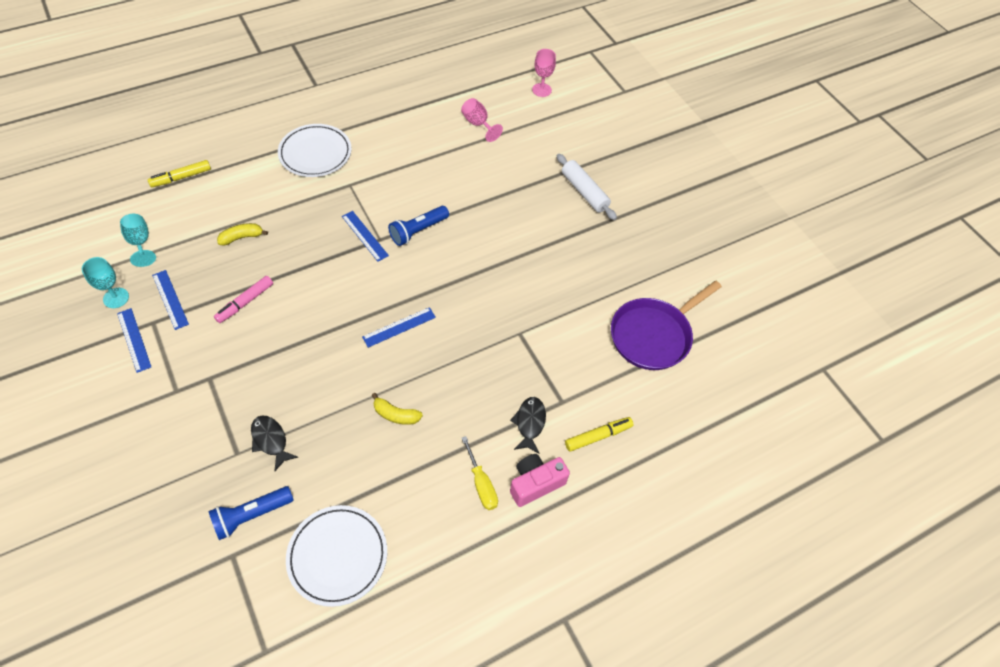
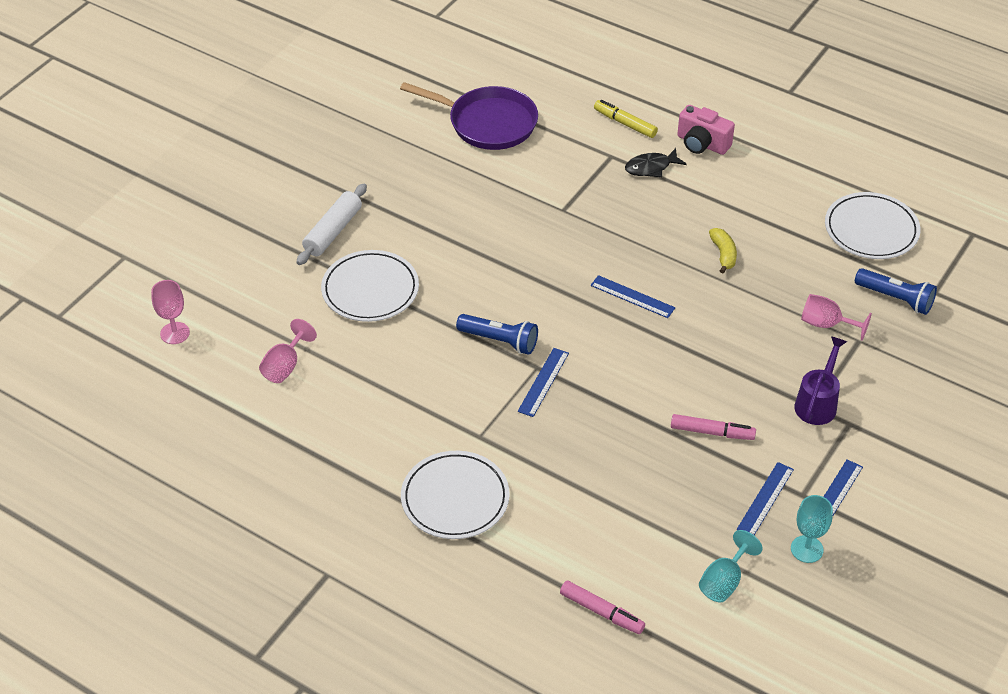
camera: 115 degrees left, 10 degrees down
yellow marker [148,160,211,187] -> pink marker [560,580,645,634]
yellow banana [217,223,268,245] -> none
black fish [251,416,298,471] -> pink goblet [801,294,872,341]
yellow screwdriver [462,436,498,510] -> none
none -> white plate [321,250,419,322]
none -> purple watering can [794,336,847,425]

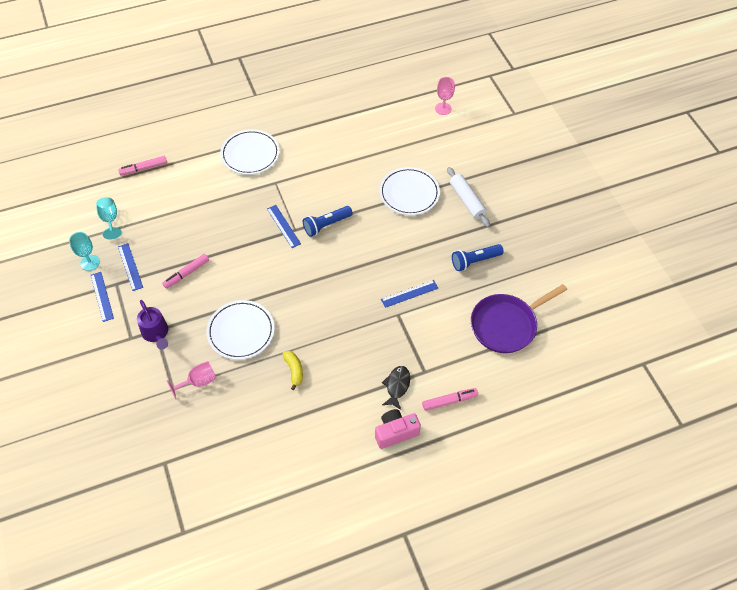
camera: 125 degrees right, 10 degrees up
pink goblet [259,319,317,383] -> none
blue ruler [590,275,675,318] -> blue ruler moved to [381,280,438,308]
yellow marker [594,100,658,138] -> pink marker [422,388,478,411]
yellow banana [709,228,737,273] -> yellow banana turned 135 degrees counterclockwise [283,351,303,390]
white plate [825,192,921,259] -> white plate moved to [206,300,275,360]
blue flashlight [855,268,937,315] -> blue flashlight moved to [452,244,504,271]

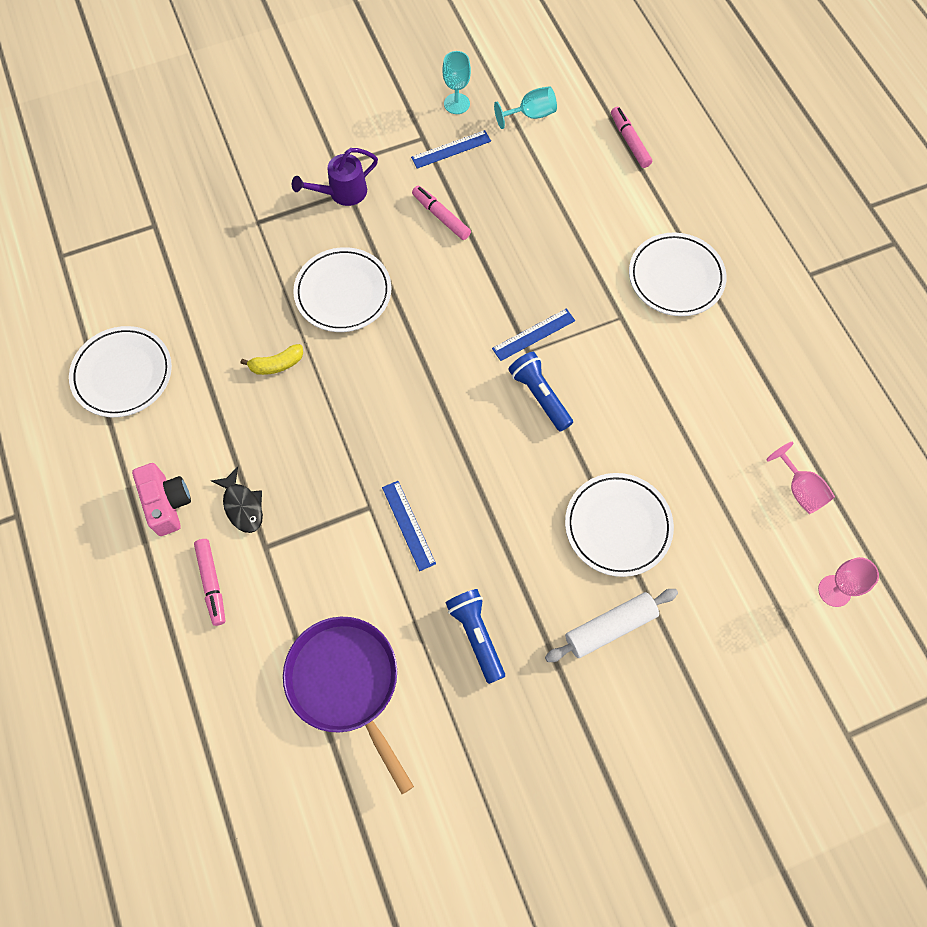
camera: 90 degrees right, 10 degrees up
blue ruler [91,272,114,322] -> none
pink goblet [166,361,217,399] -> pink goblet moved to [766,442,835,514]
black fish [382,366,410,410] -> black fish turned 45 degrees clockwise [211,467,263,533]
none -> white plate [69,326,172,417]

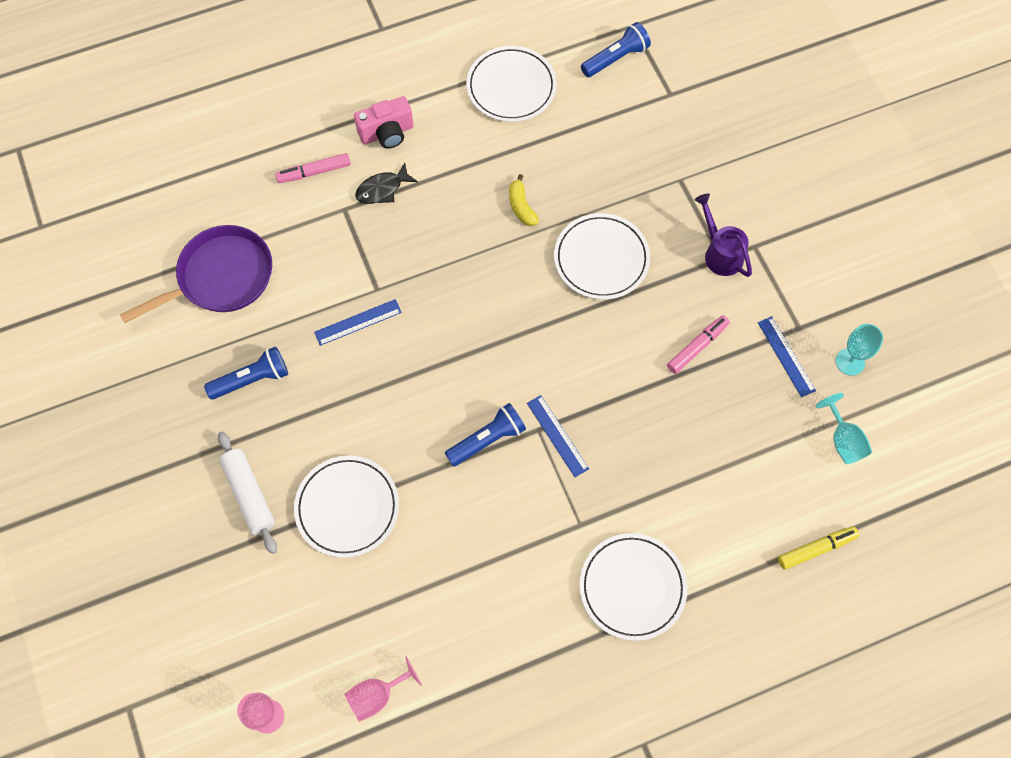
camera: 90 degrees right, 0 degrees up
pink marker [611,107,652,168] -> yellow marker [778,526,859,570]
none -> blue flashlight [581,22,651,77]

